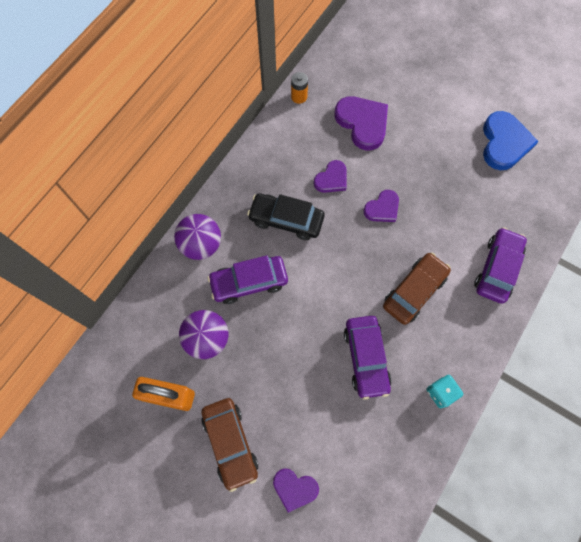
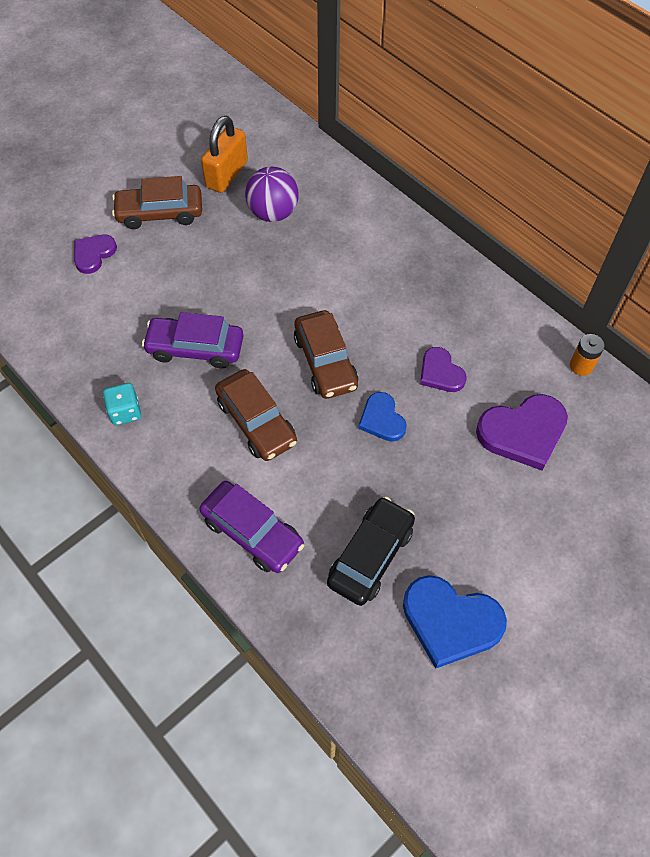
camera: 105 degrees right, 10 degrees down
purple ball [174,214,221,260] -> none
purple car [207,255,288,304] -> none
black car [247,193,324,240] -> black car moved to [327,497,415,606]
purple heart [363,190,399,222] -> blue heart [358,392,407,442]
none -> brown car [294,310,358,399]

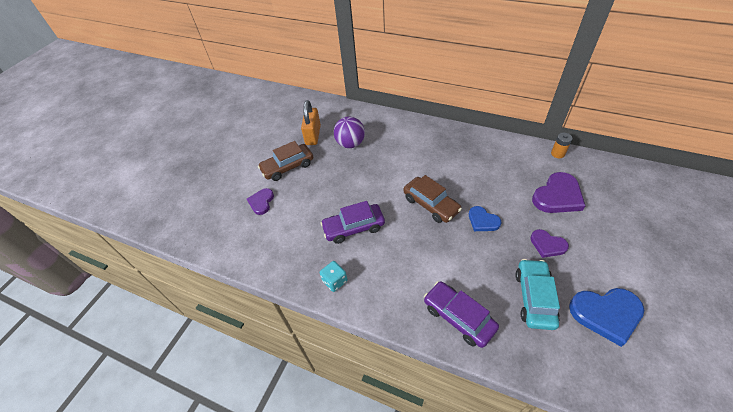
camera: 20 degrees left, 10 degrees down
purple car [199,481,305,573] -> purple car turned 150 degrees counterclockwise [424,281,499,348]
brown car [215,369,297,461] -> none
black car [327,497,415,606] -> turquoise car [515,259,560,330]
purple heart [420,347,466,392] -> purple heart moved to [530,229,569,258]

